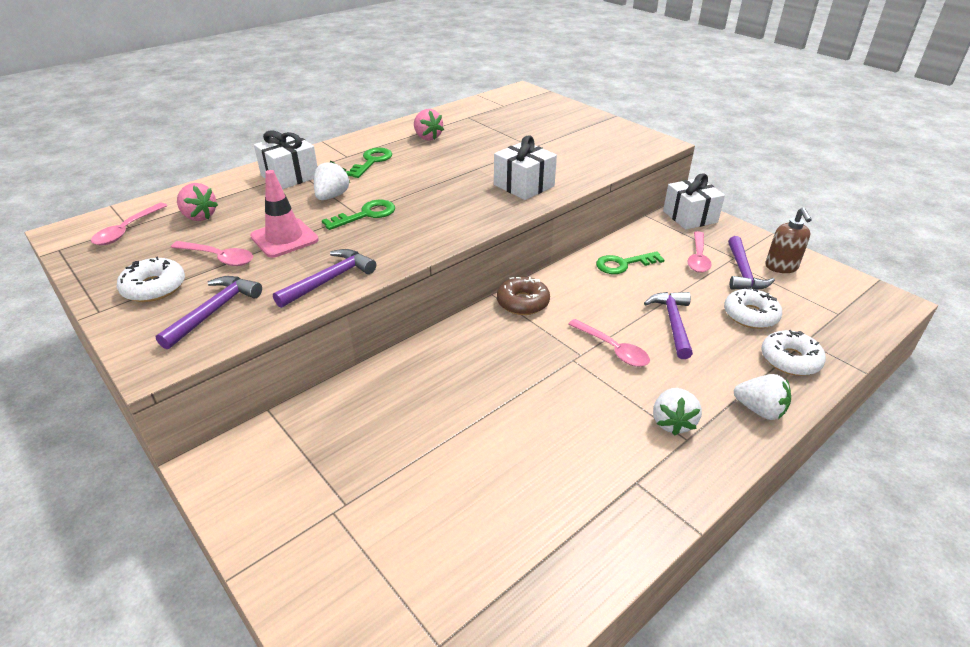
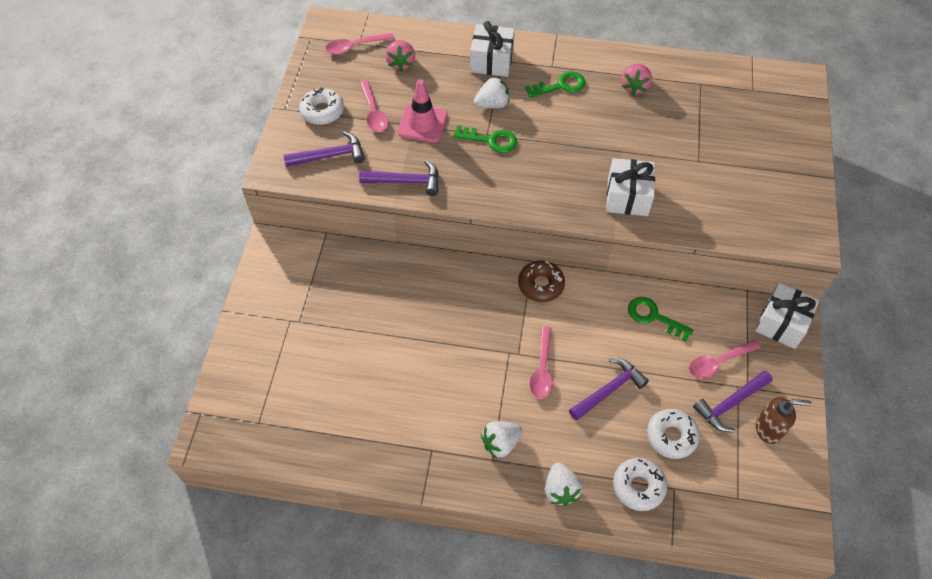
camera: 50 degrees right, 20 degrees up
brown soap dispenser [765,207,812,273] -> brown soap dispenser turned 135 degrees counterclockwise [756,397,812,444]

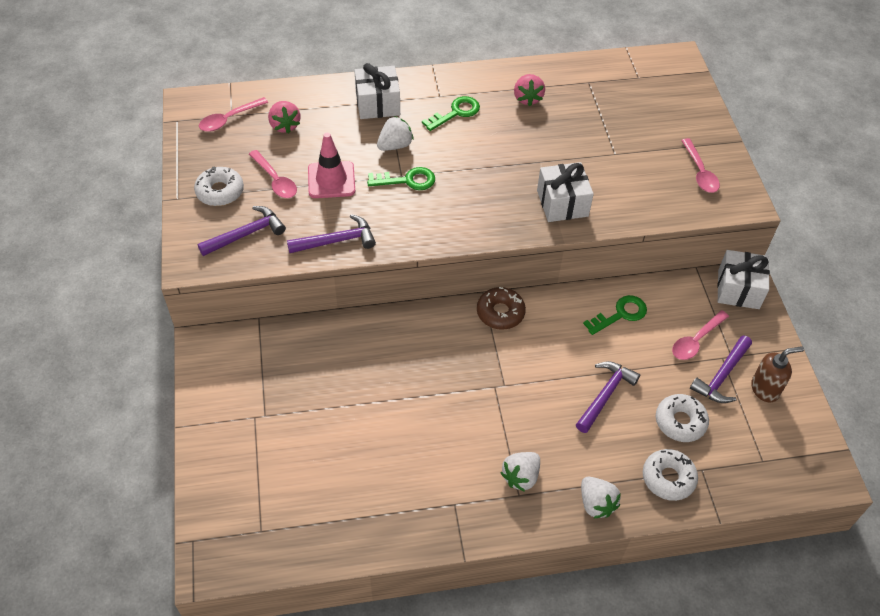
camera: 20 degrees left, 5 degrees down
pink spoon [530,326,553,399] -> pink spoon moved to [681,138,720,193]
green key [628,297,693,342] -> green key turned 135 degrees clockwise [583,295,647,335]

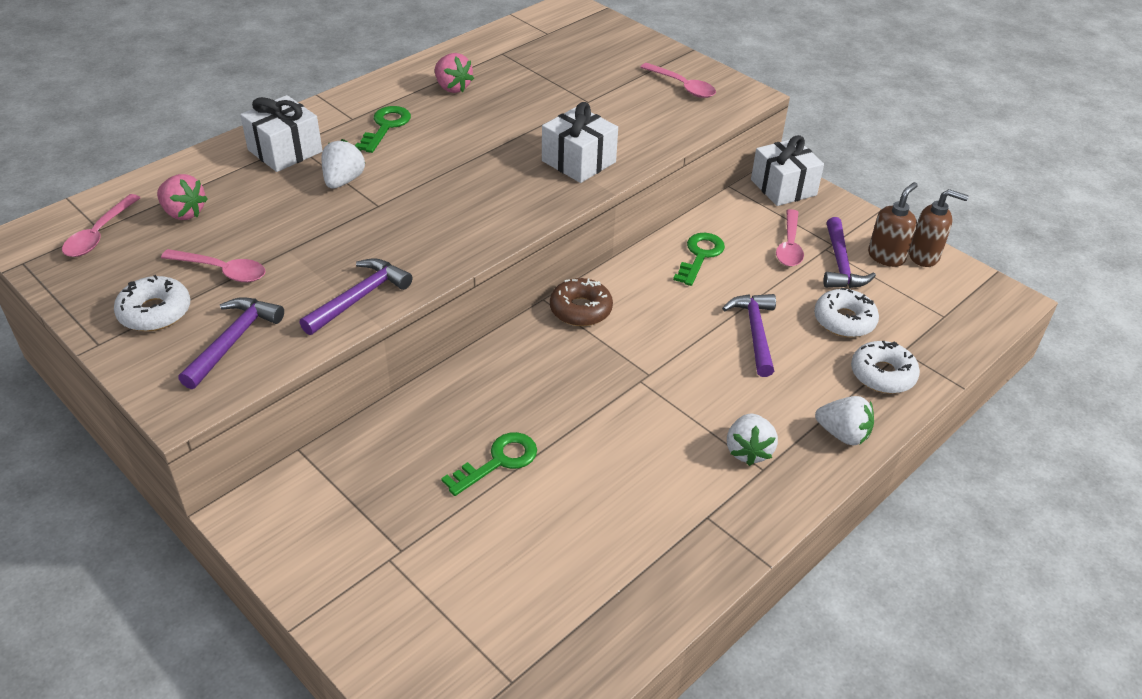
camera: 35 degrees left, 10 degrees down
pink traffic cone [308,133,355,198] -> none
green key [367,167,435,190] -> green key moved to [441,432,537,496]
none -> brown soap dispenser [909,189,969,267]

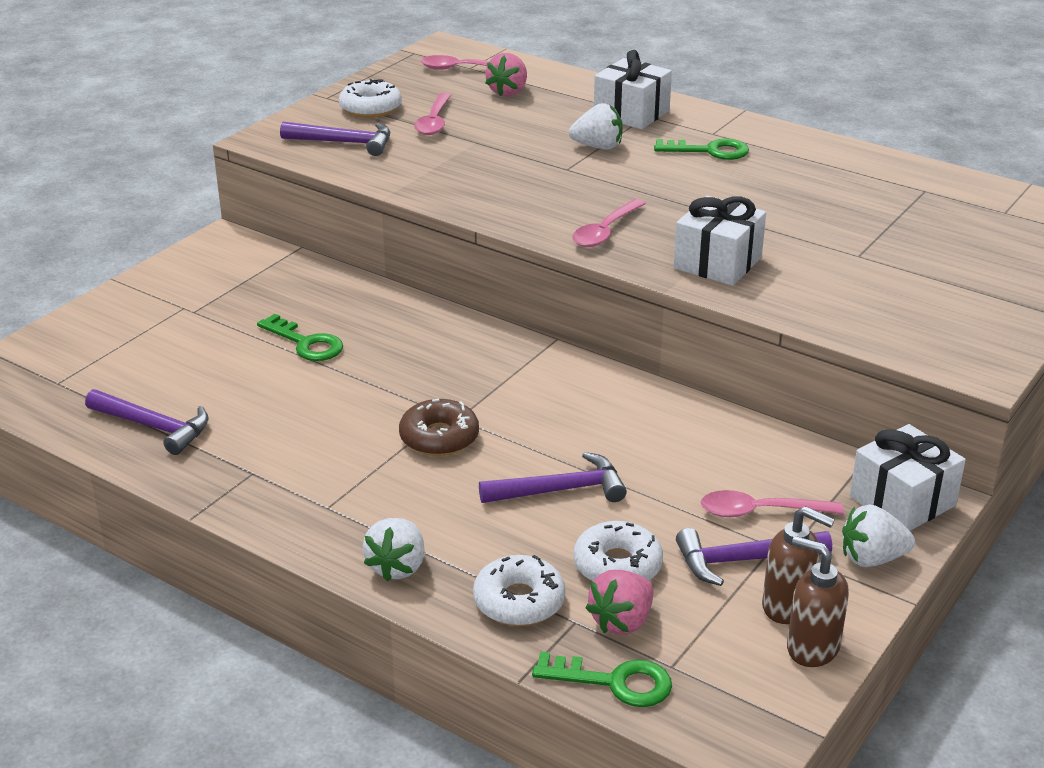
camera: 80 degrees right, 10 degrees down
purple hammer [299,258,412,335] -> purple hammer moved to [85,389,209,455]
pink strawberry [435,53,474,93] -> pink strawberry moved to [586,570,654,635]
brown donut [550,278,613,326] -> brown donut moved to [399,399,479,456]
pink spoon [640,63,716,98] -> pink spoon moved to [572,199,646,247]
green key [673,233,725,286] -> green key moved to [532,652,672,707]
white strawberry [727,414,778,466] -> white strawberry moved to [842,505,915,567]
brown soap dispenser [909,189,969,267] -> brown soap dispenser turned 120 degrees clockwise [787,536,849,667]

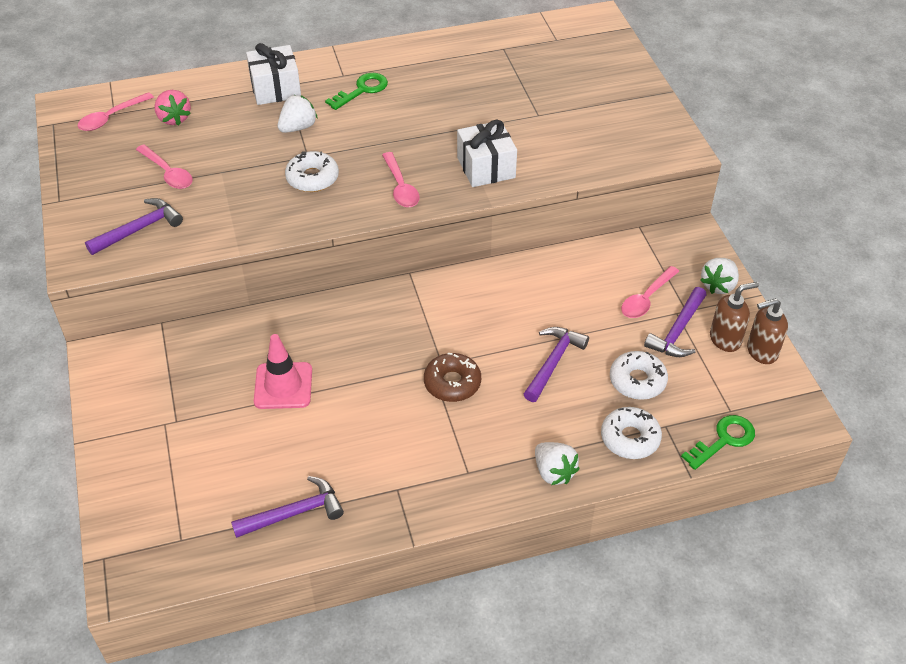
camera: 50 degrees left, 15 degrees up
green key [257,314,343,361] -> pink traffic cone [254,334,312,409]
white donut [339,79,402,118] -> white donut moved to [285,151,339,192]
pink strawberry [586,570,654,635] -> none
white gift [850,424,966,531] -> none

